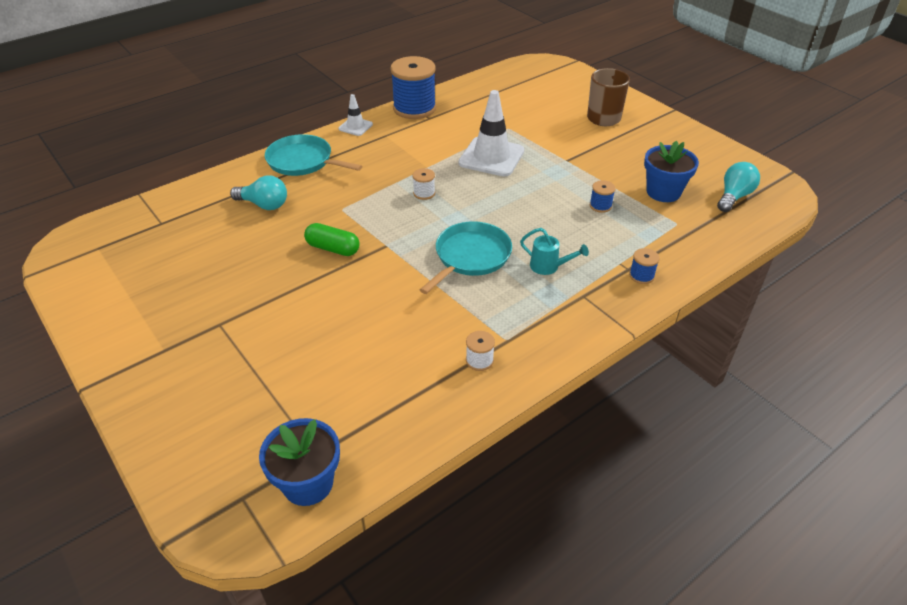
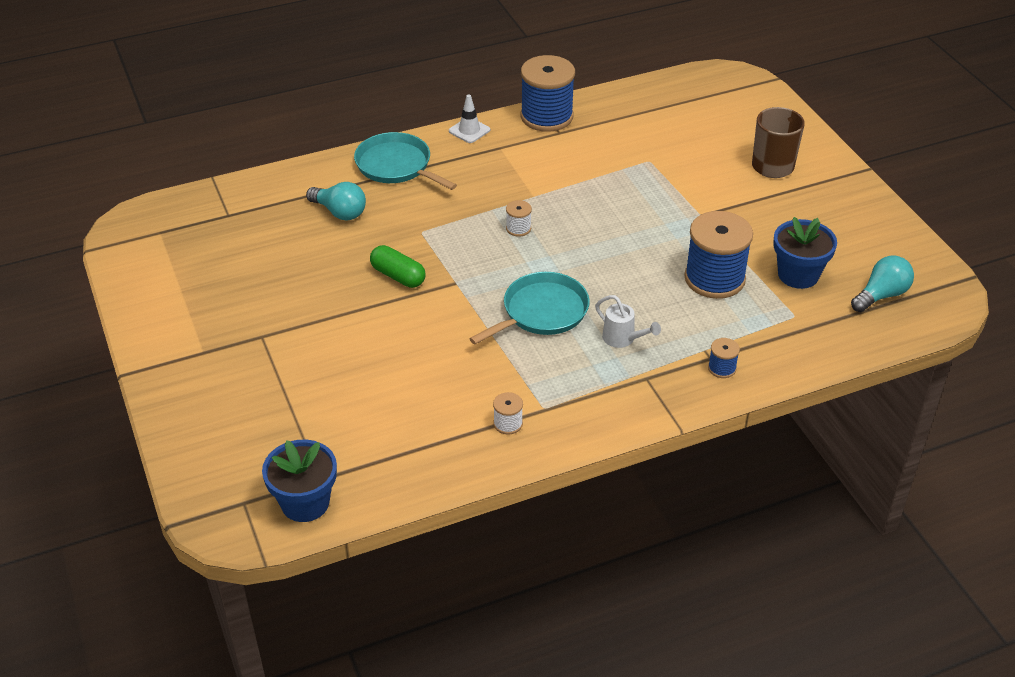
camera: 15 degrees right, 0 degrees up
white traffic cone [458,90,524,177] -> none
turquoise watering can [520,228,589,275] -> white watering can [595,295,661,348]
blue spool [590,180,616,213] -> blue spool [684,211,753,299], size x2.30

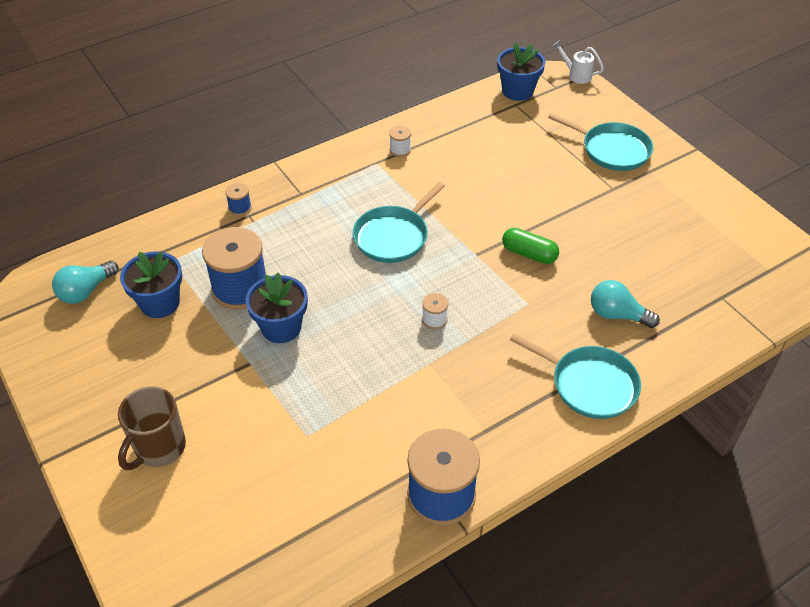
camera: 170 degrees right, 5 degrees up
white traffic cone [449,94,490,143] -> none
white watering can [595,295,661,348] -> white watering can moved to [552,40,604,84]
none -> blue flower pot [246,273,308,343]
none -> turquoise pan [548,113,653,171]

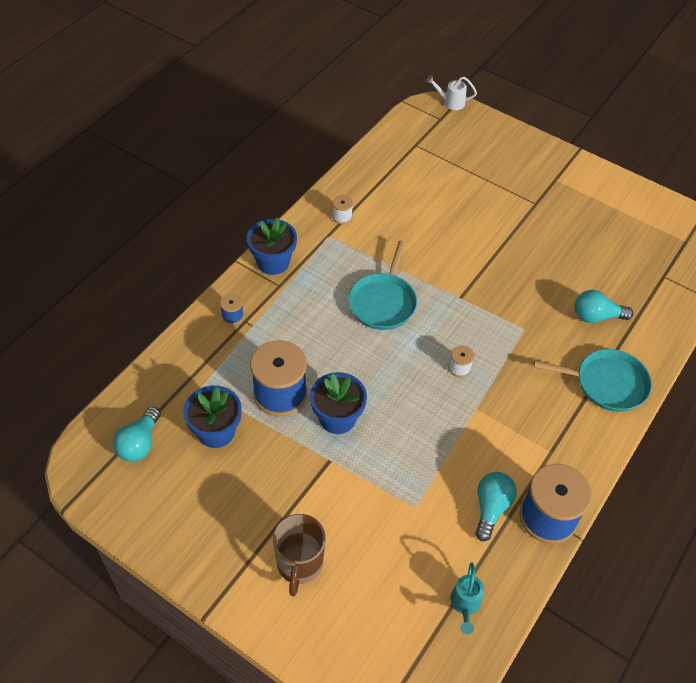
camera: 25 degrees left, 5 degrees up
blue flower pot [497,43,545,101] -> blue flower pot moved to [247,218,297,275]
green capsule [502,228,559,264] -> none
turquoise pan [548,113,653,171] -> none
none -> turquoise watering can [450,562,484,634]
none -> turquoise light bulb [475,472,517,541]

